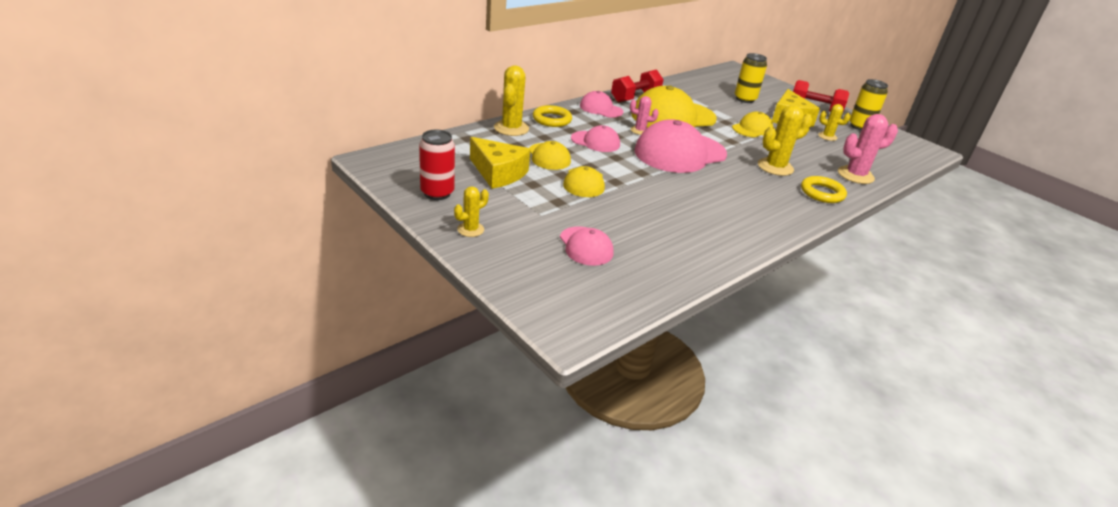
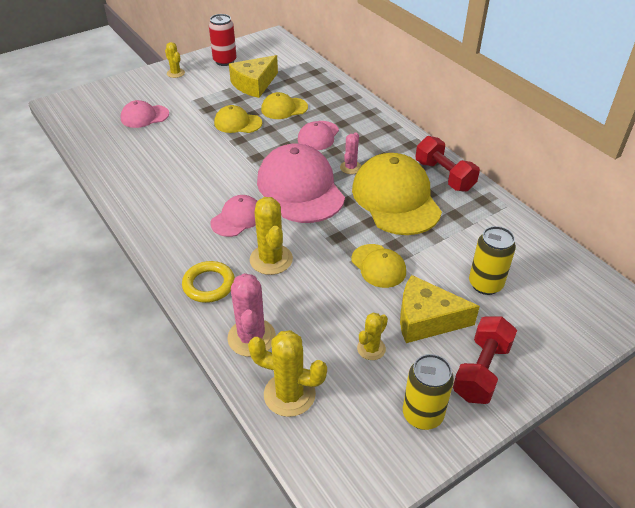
camera: 100 degrees right, 10 degrees up
yellow cactus [494,65,529,136] -> yellow cactus moved to [248,330,327,417]
yellow ring [533,105,572,127] -> none
pink cap [580,91,624,118] -> pink cap moved to [210,195,257,237]

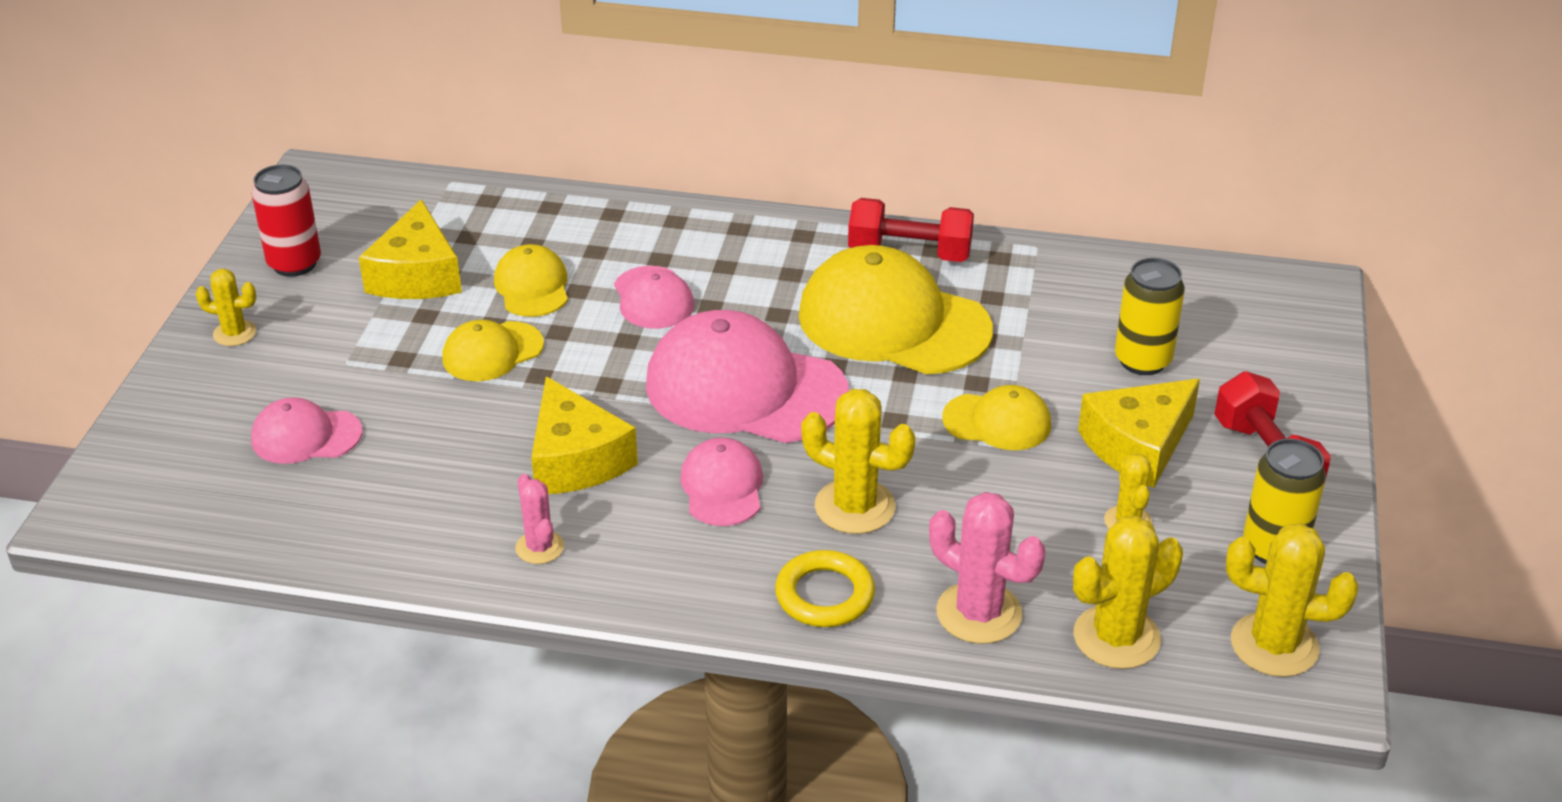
camera: 45 degrees left, 5 degrees down
pink cap [121,100,169,128] -> pink cap turned 60 degrees clockwise [251,397,362,464]
yellow cap [261,92,308,119] -> yellow cap turned 135 degrees clockwise [494,244,568,317]
pink cactus [340,132,361,174] -> pink cactus moved to [515,474,564,564]
none -> yellow cheese [531,376,638,494]
none -> yellow cactus [1226,523,1358,677]

